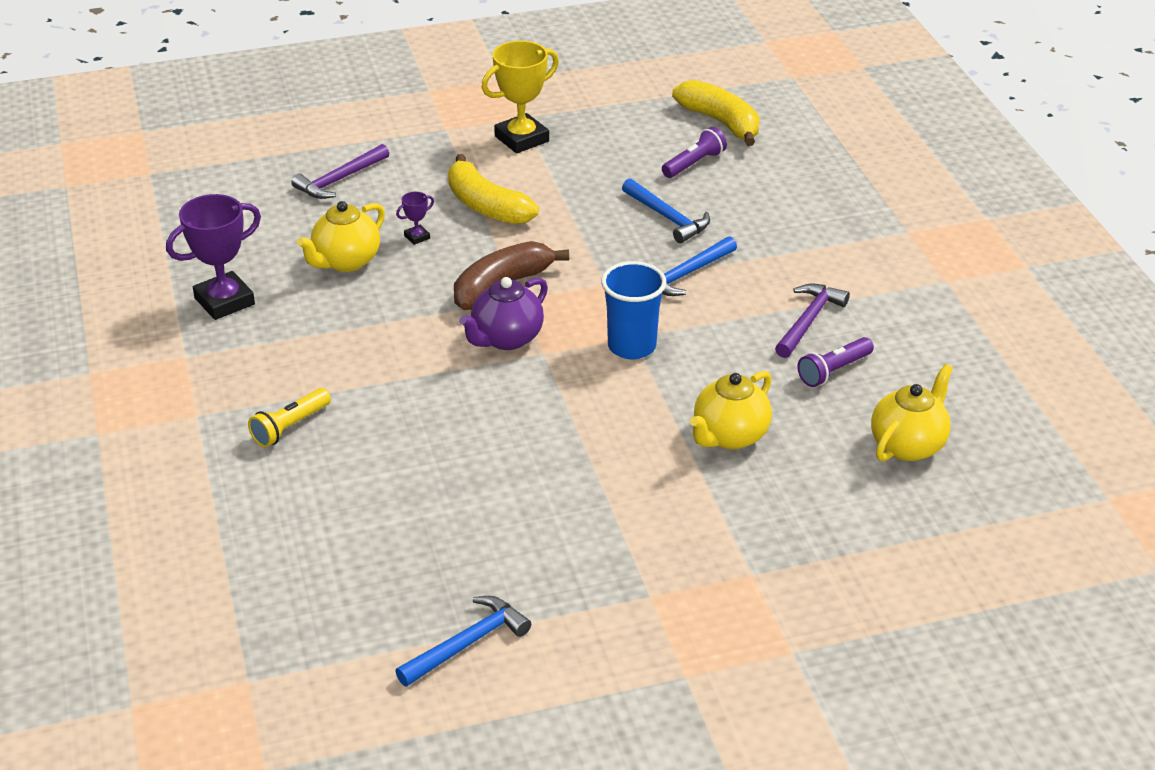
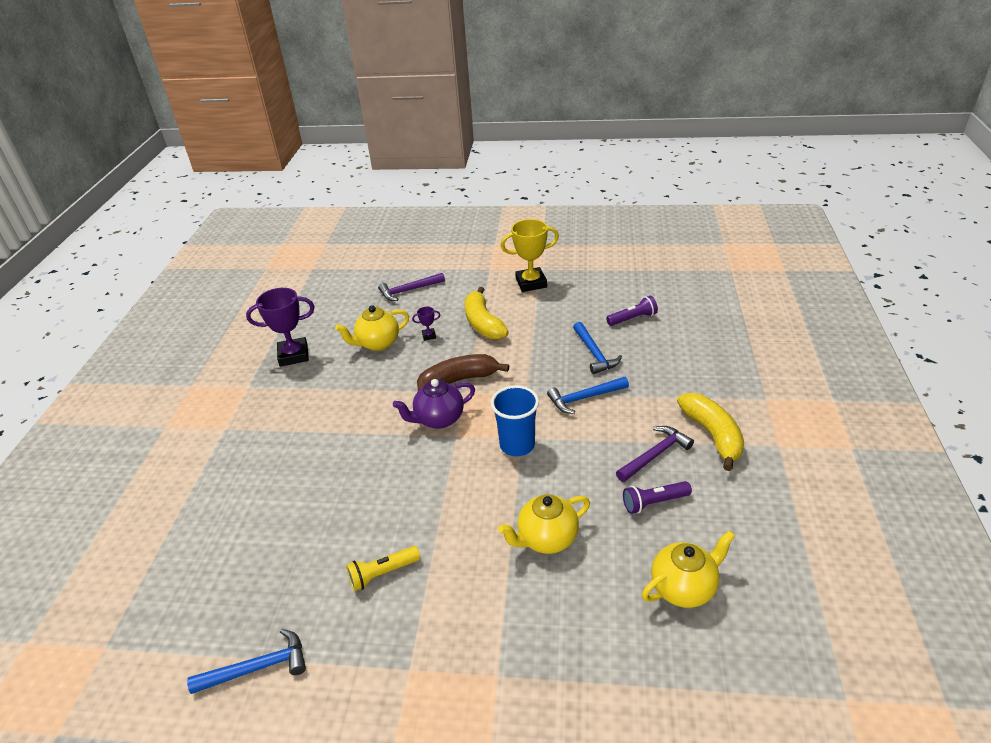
camera: 25 degrees right, 0 degrees up
yellow flashlight [248,388,331,447] -> yellow flashlight moved to [346,546,420,591]
yellow banana [672,80,760,146] -> yellow banana moved to [677,393,744,471]

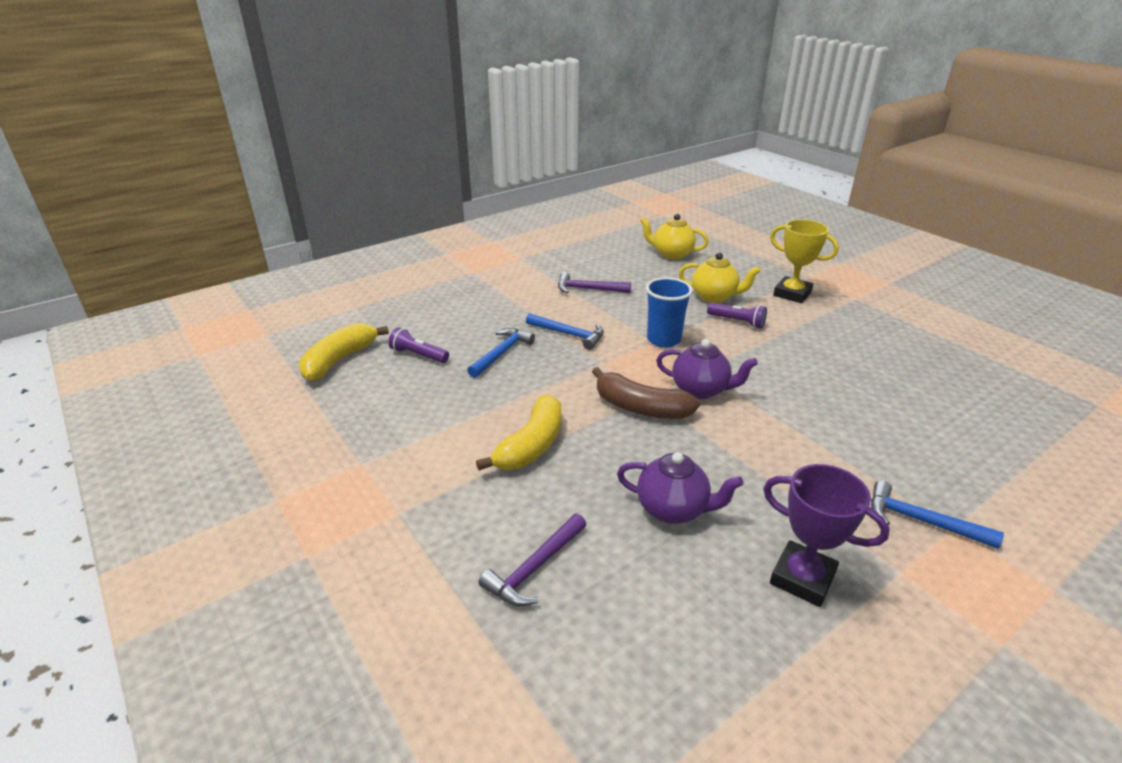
camera: 135 degrees left, 5 degrees down
blue hammer [187,629,306,694] -> blue hammer moved to [871,480,1004,549]
yellow teapot [335,305,409,351] -> purple teapot [617,452,743,524]
yellow flashlight [346,546,420,591] -> none
purple hammer [378,273,445,301] -> purple hammer turned 105 degrees clockwise [479,514,587,606]
purple trophy [412,307,440,341] -> none
yellow trophy [501,219,559,292] -> yellow trophy moved to [770,220,839,303]
purple flashlight [623,481,692,514] -> purple flashlight moved to [707,303,767,329]
yellow banana [677,393,744,471] -> yellow banana moved to [299,323,389,381]

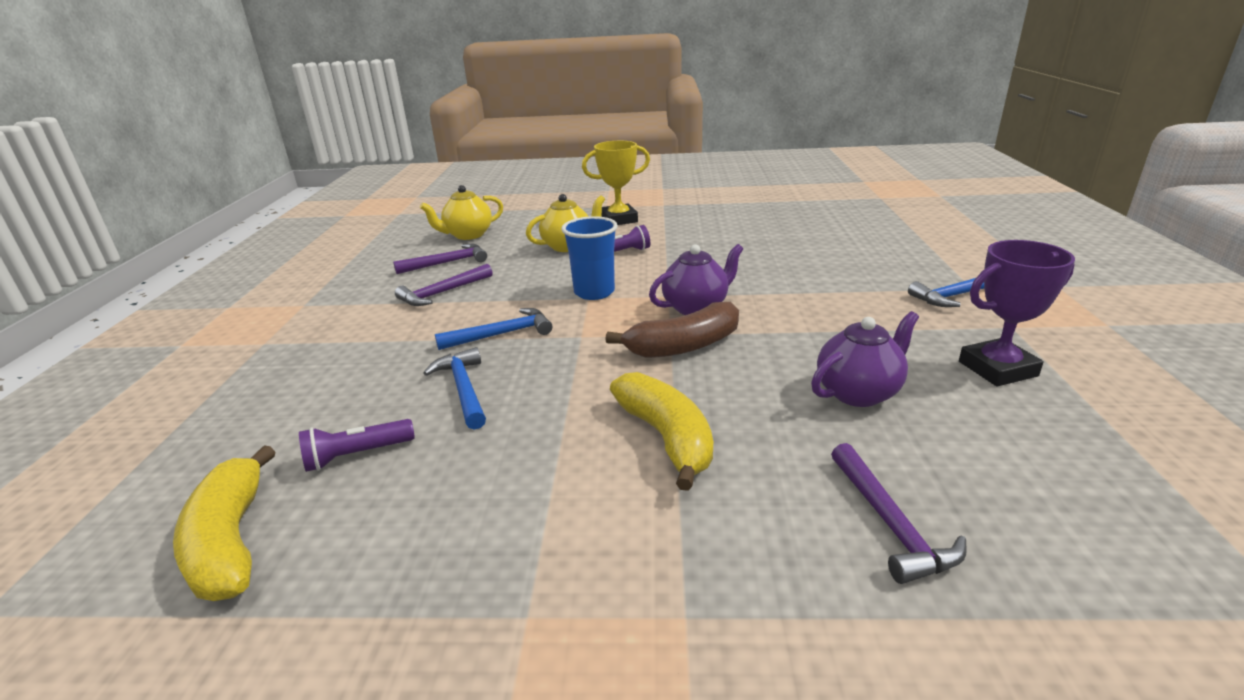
camera: 50 degrees left, 5 degrees down
none -> purple hammer [393,244,487,274]

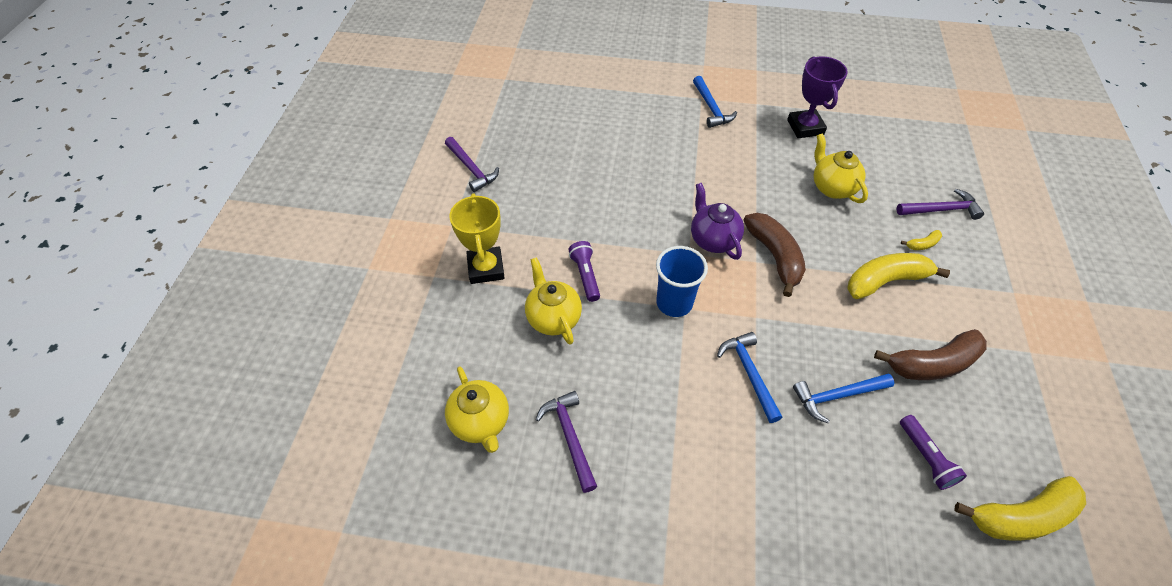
camera: 85 degrees left, 25 degrees up
purple hammer [395,264,493,306] -> purple hammer moved to [445,137,499,192]
purple teapot [811,311,919,407] -> yellow teapot [814,133,868,203]
none -> brown banana [874,329,987,380]
none -> yellow banana [901,230,942,250]

